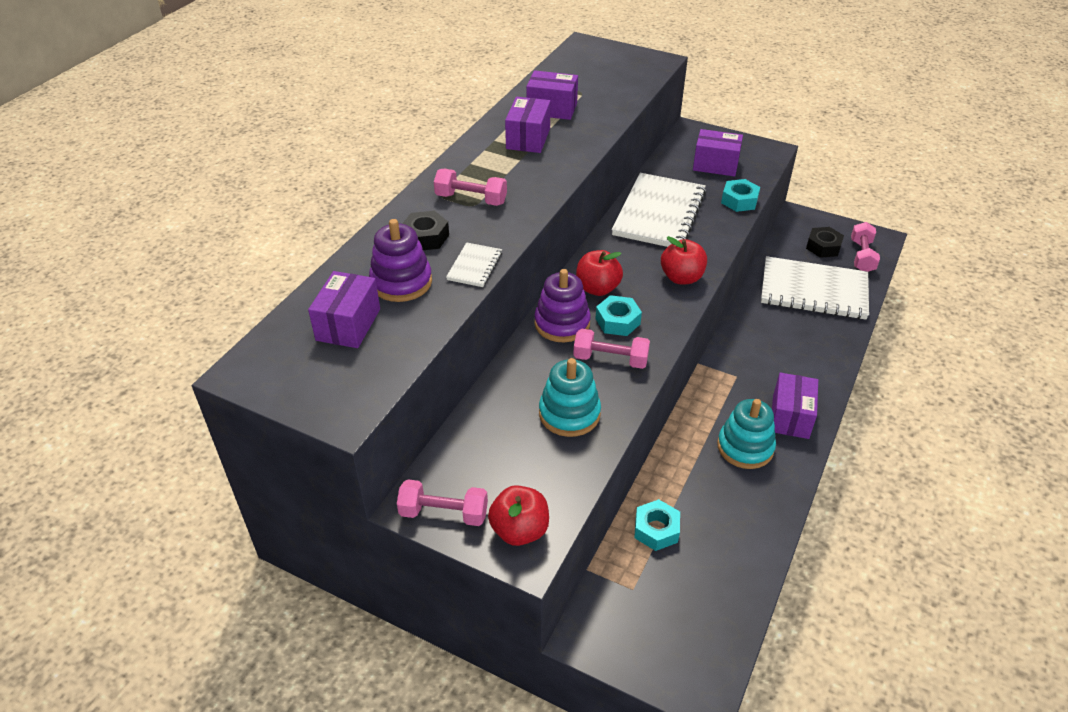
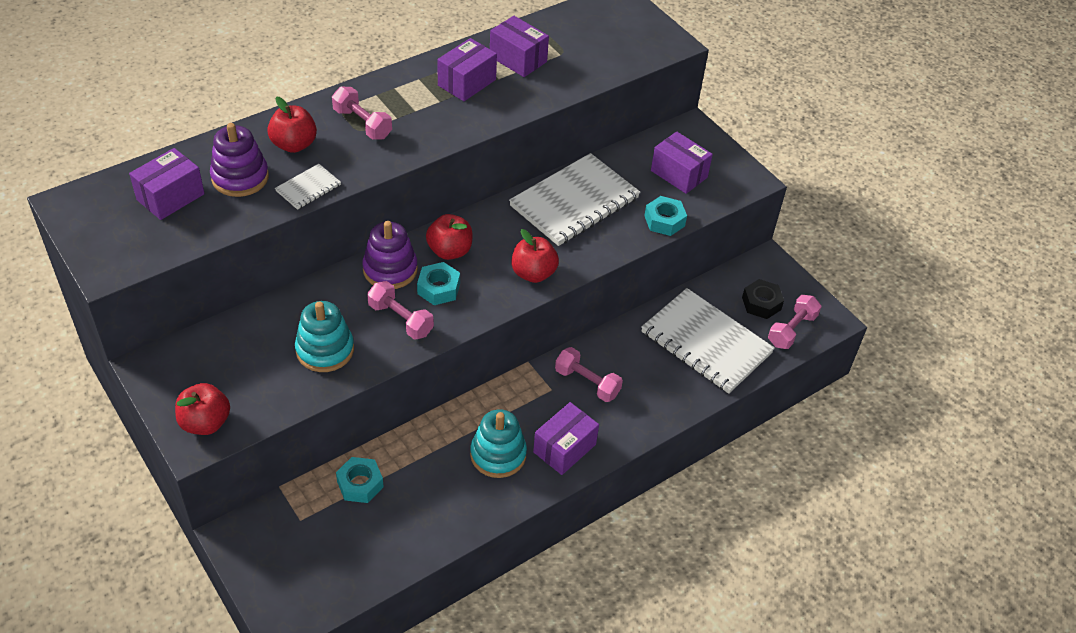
camera: 25 degrees right, 5 degrees up
pink dumbbell [397,479,488,526] -> pink dumbbell moved to [555,347,623,402]
black nut [402,211,449,250] -> red apple [267,97,317,153]

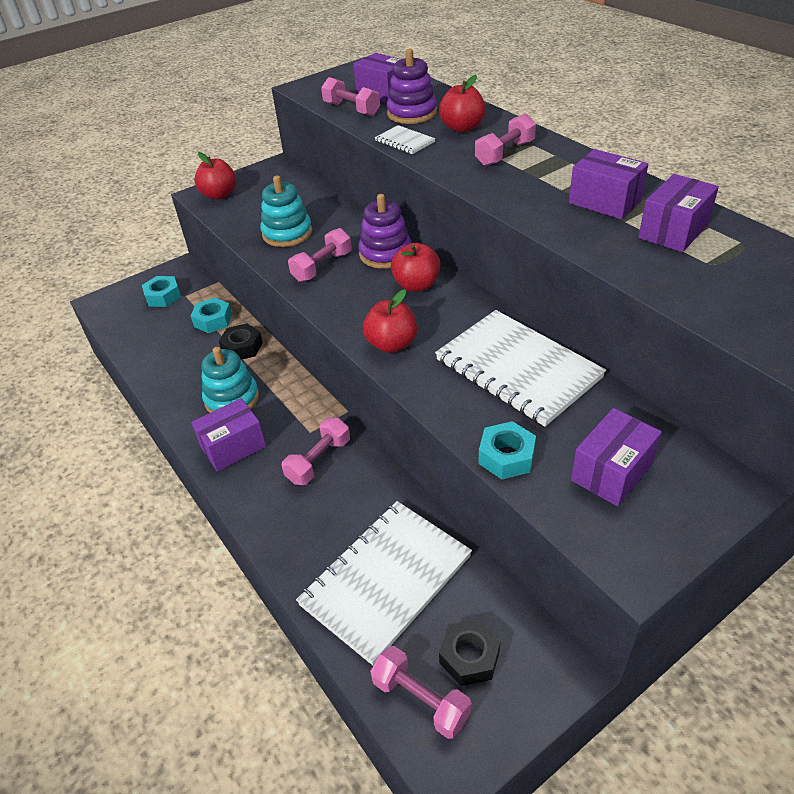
camera: 95 degrees right, 5 degrees down
turquoise nut [417,262,460,305] -> turquoise nut moved to [142,276,181,307]
purple box [533,402,599,475] -> purple box turned 75 degrees counterclockwise [191,398,266,472]
none -> black nut [219,323,263,360]
none -> pink dumbbell [321,77,380,116]

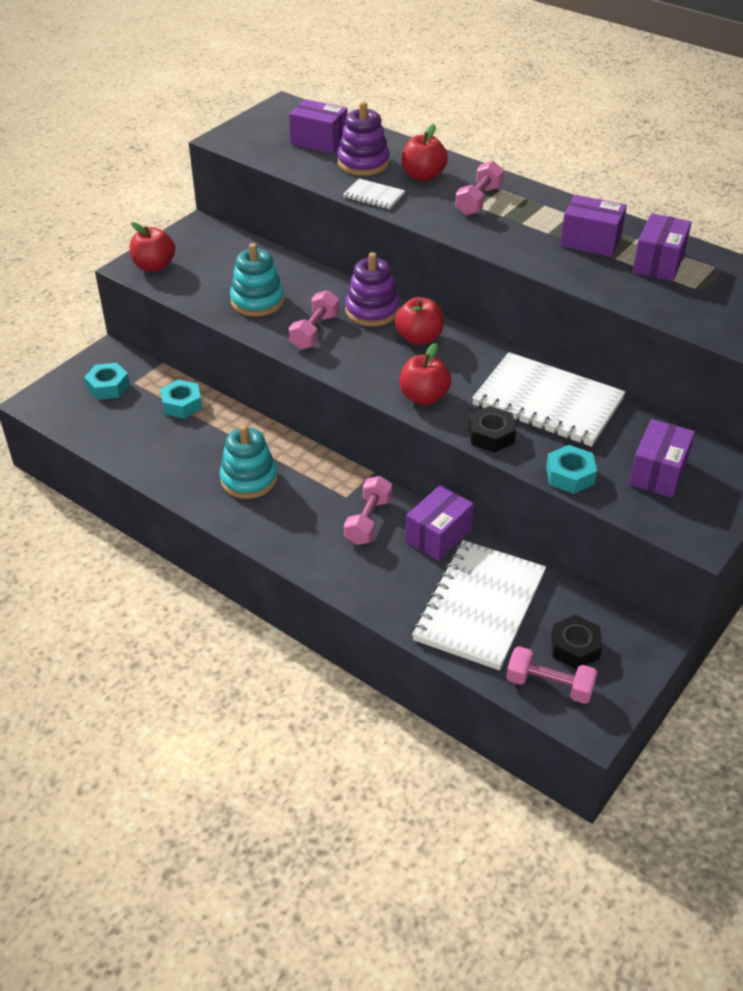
camera: 20 degrees left, 0 degrees up
purple box [191,398,266,472] -> purple box moved to [405,485,474,561]
black nut [219,323,263,360] -> black nut moved to [468,406,516,453]
pink dumbbell [321,77,380,116] -> none

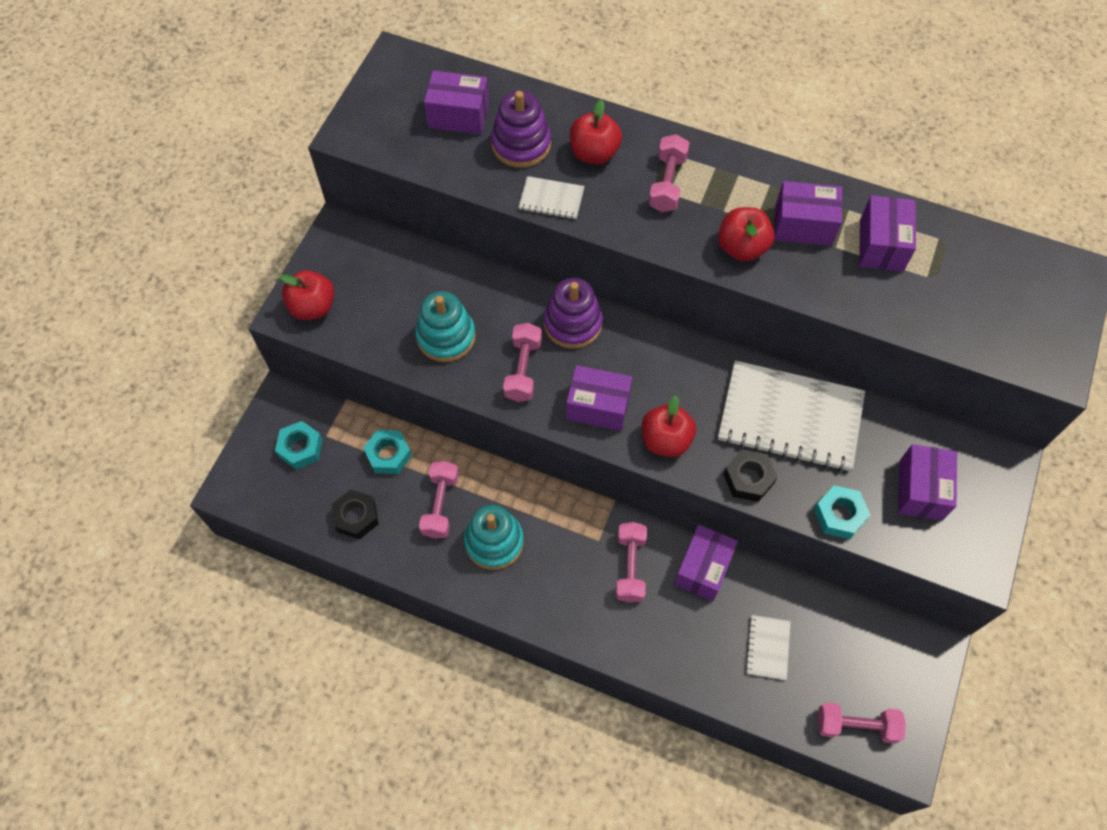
camera: 15 degrees left, 20 degrees up
red apple [395,297,444,345] -> red apple moved to [718,207,775,261]
white notebook [412,540,546,670] -> white notebook [745,615,791,680], size x0.45
black nut [551,615,602,669] -> black nut moved to [331,489,378,539]
none -> pink dumbbell [419,461,459,538]
none -> purple box [566,365,632,431]

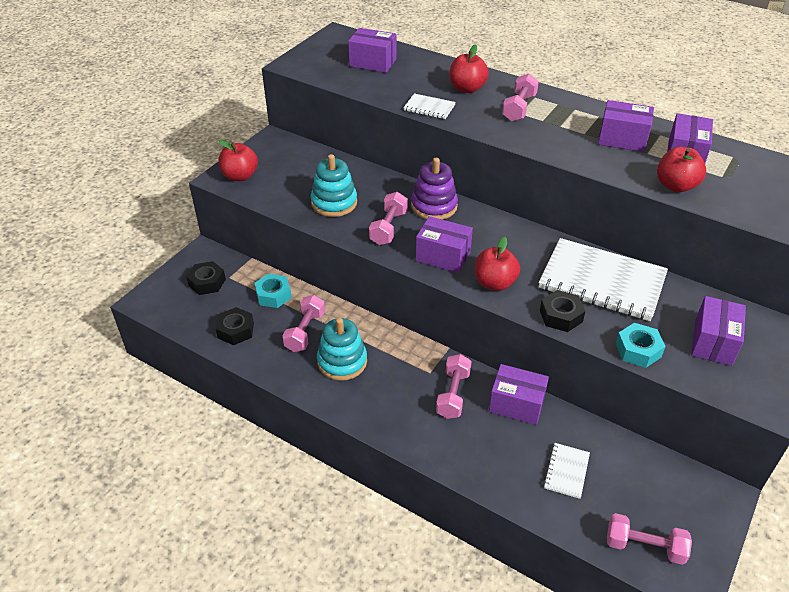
camera: 10 degrees right, 20 degrees down
turquoise nut [275,421,323,470] -> black nut [186,261,226,295]
purple stacking toy [491,91,551,168] -> none
purple box [674,525,738,601] -> purple box turned 75 degrees clockwise [489,364,549,425]
red apple [718,207,775,261] -> red apple moved to [657,147,706,193]

